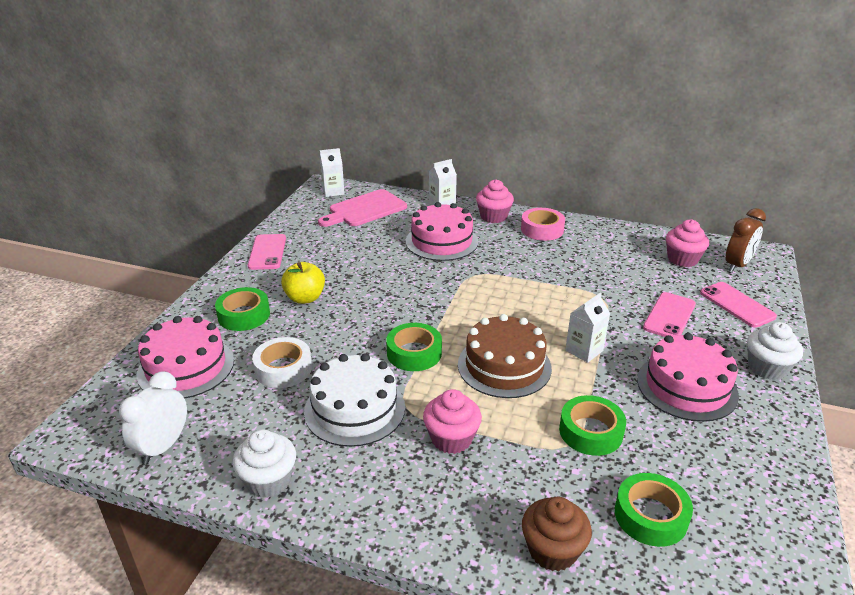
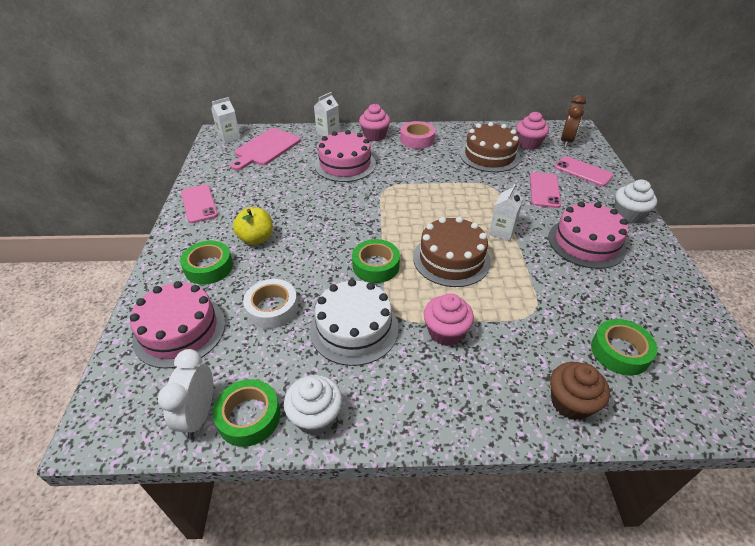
camera: 20 degrees left, 10 degrees up
green tape [559,395,626,456] -> green tape moved to [212,379,280,447]
none -> brown cake [460,122,520,172]

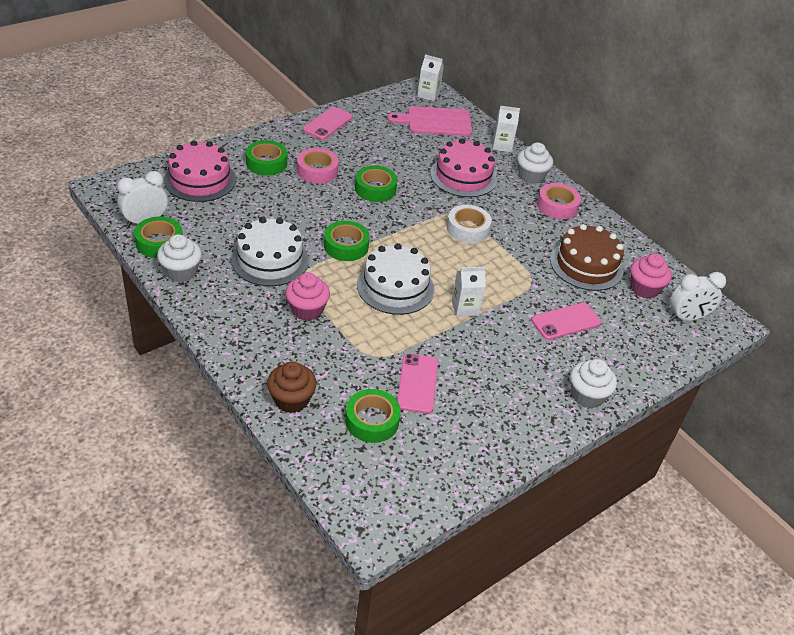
camera: 50 degrees right, 0 degrees up
yellow apple [233,207,273,245] -> pink tape [297,148,339,184]
white tape [243,279,298,329] -> white tape moved to [447,205,492,243]
pink cupcake [359,104,390,141] -> white cupcake [517,142,553,184]
brown cake [413,217,491,287] -> white cake [357,243,434,315]
pink cake [548,201,629,269] -> none
pink phone [554,156,614,186] -> pink phone moved to [397,354,438,414]
brown clock [561,95,586,148] -> white clock [670,272,726,321]
none -> green tape [355,166,397,202]

